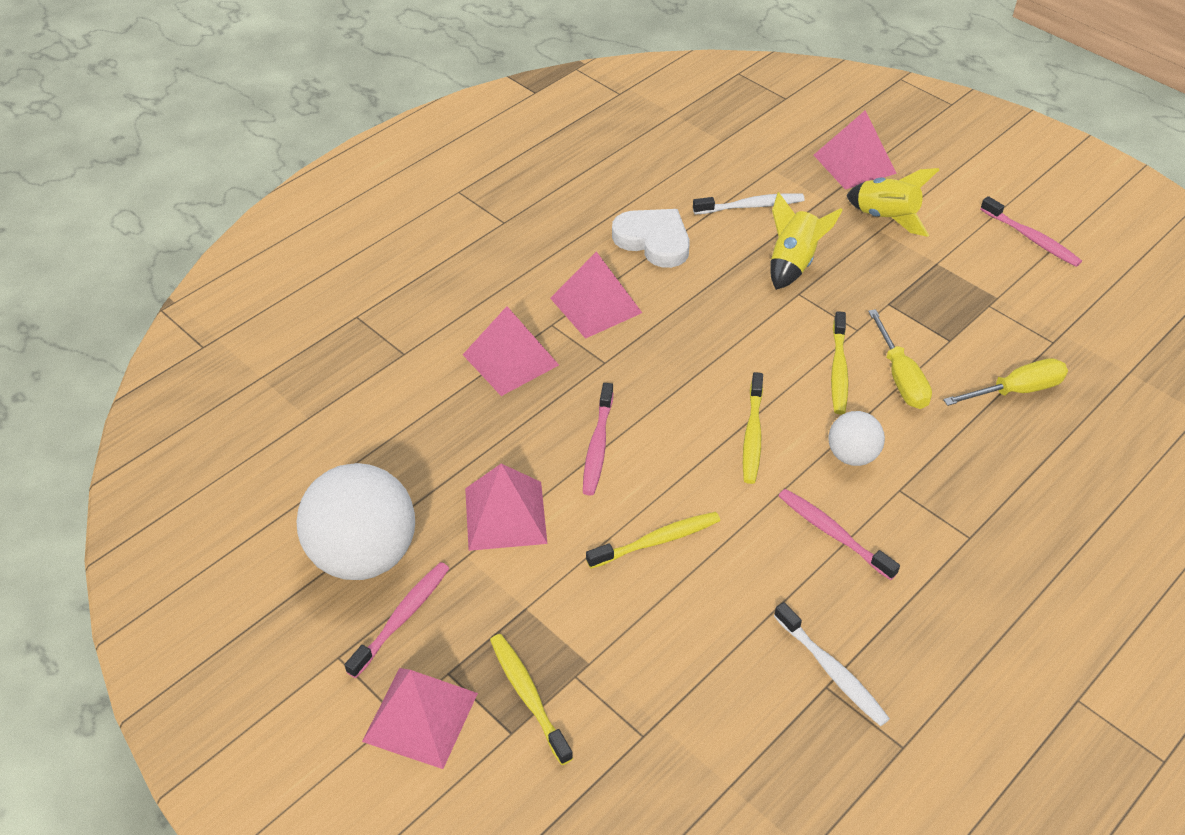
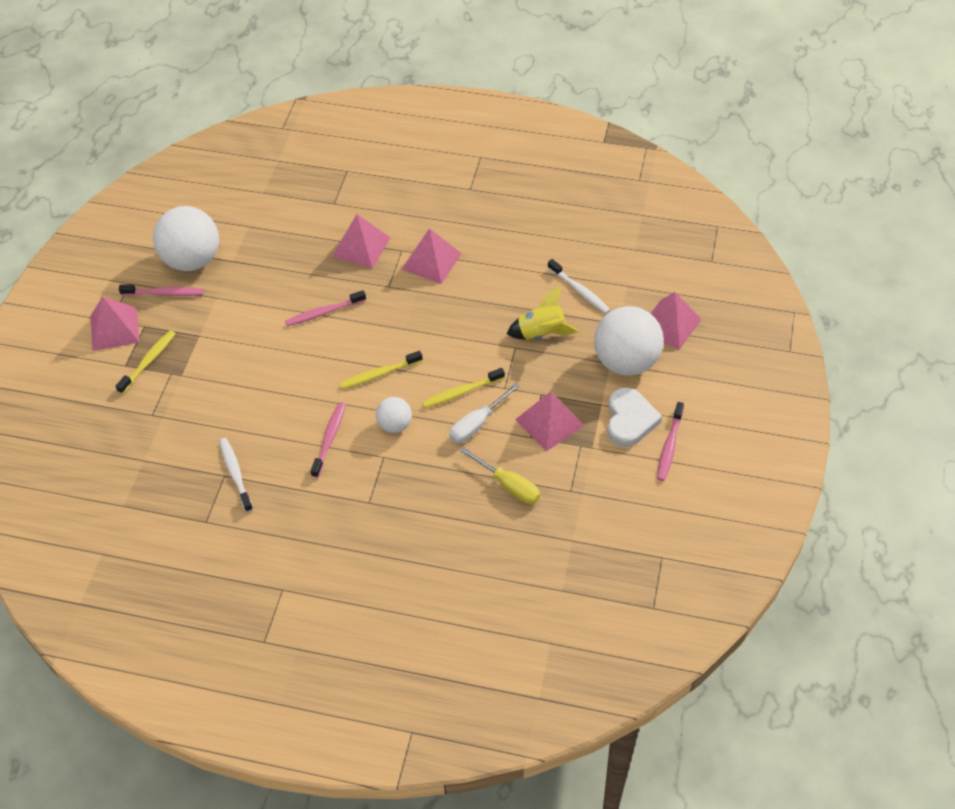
camera: 60 degrees right, 5 degrees up
pink pyramid [465,464,547,551] -> pink pyramid moved to [515,392,584,451]
yellow toothbrush [586,512,720,569] -> none
white heart [612,209,690,268] -> white heart moved to [607,387,662,447]
white toothbrush [774,602,890,726] -> white toothbrush turned 135 degrees clockwise [219,438,253,512]
yellow rocket [846,168,939,237] -> white ball [594,306,664,376]
yellow screwdriver [868,309,932,409] -> white screwdriver [449,383,520,443]

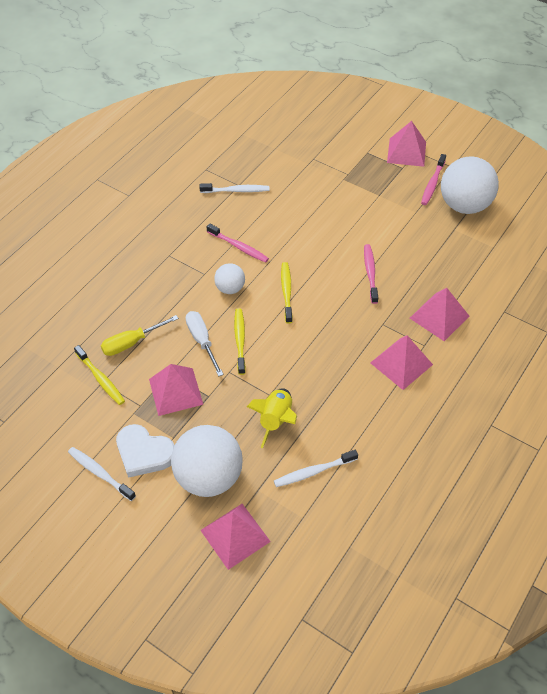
camera: 110 degrees right, 0 degrees up
yellow toothbrush [116,330,176,394] -> yellow toothbrush moved to [74,345,125,405]
pink toothbrush [657,402,684,481] -> white toothbrush [68,447,136,501]

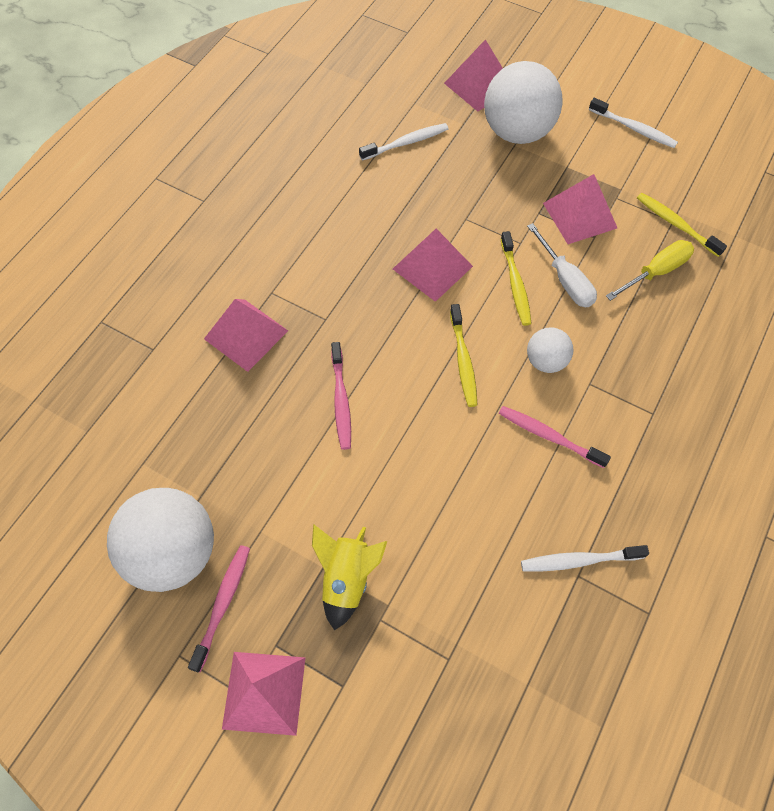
camera: 175 degrees right, 10 degrees up
white heart [116,424,175,478] -> none
yellow rocket [247,388,297,448] -> yellow rocket moved to [312,524,387,630]
pink pyramid [370,335,433,390] -> pink pyramid moved to [393,229,473,302]

